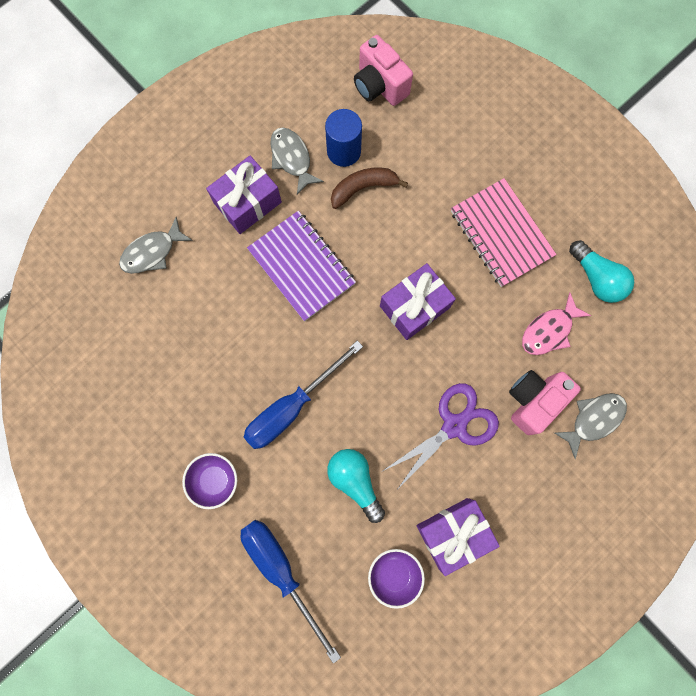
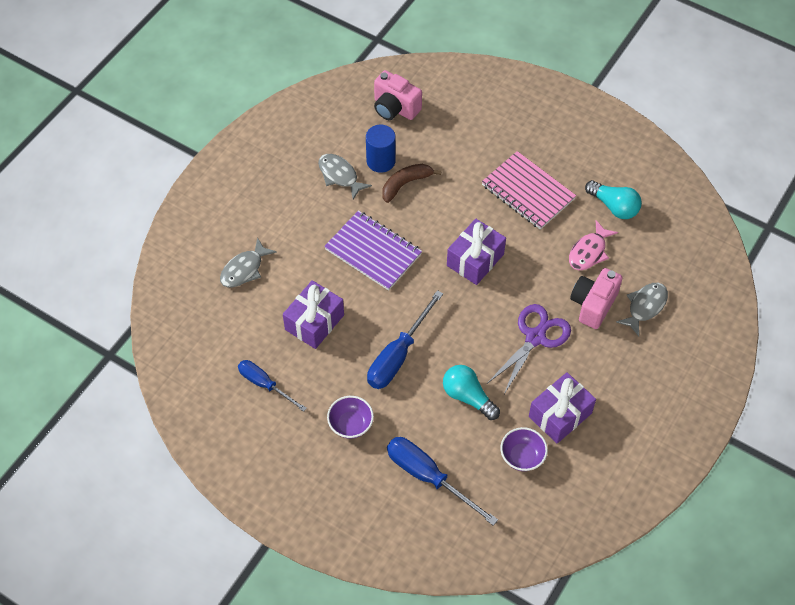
camera: 15 degrees left, 20 degrees down
purple gift [206,156,282,234] -> purple gift moved to [283,280,344,349]
none -> blue screwdriver [238,360,307,412]

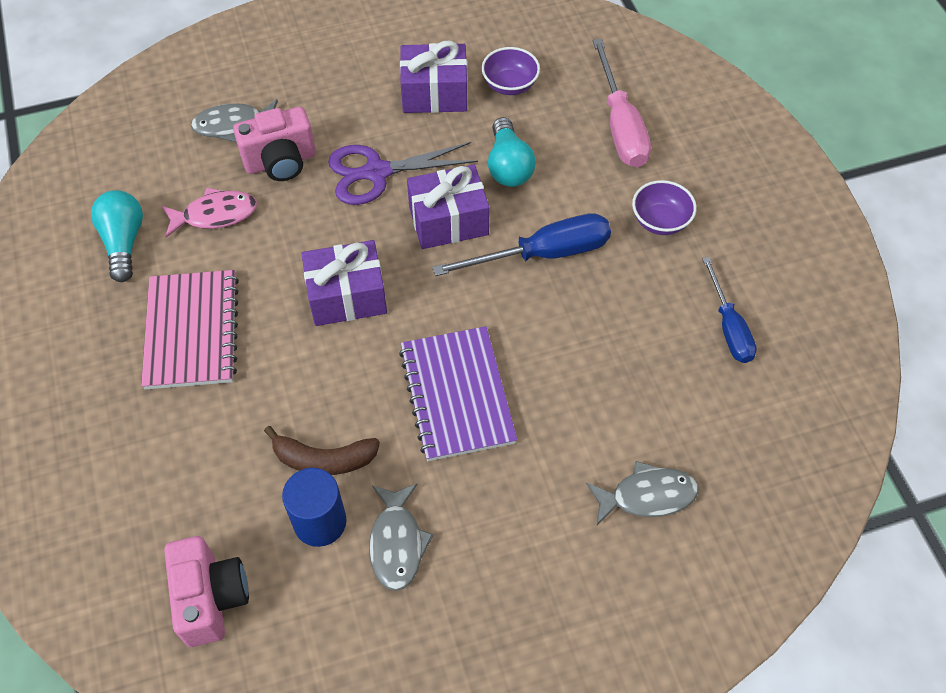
camera: 140 degrees left, 0 degrees up
purple gift [283,280,344,349] -> purple gift moved to [407,165,490,249]
blue screwdriver [387,437,498,526] -> pink screwdriver [593,39,651,168]

